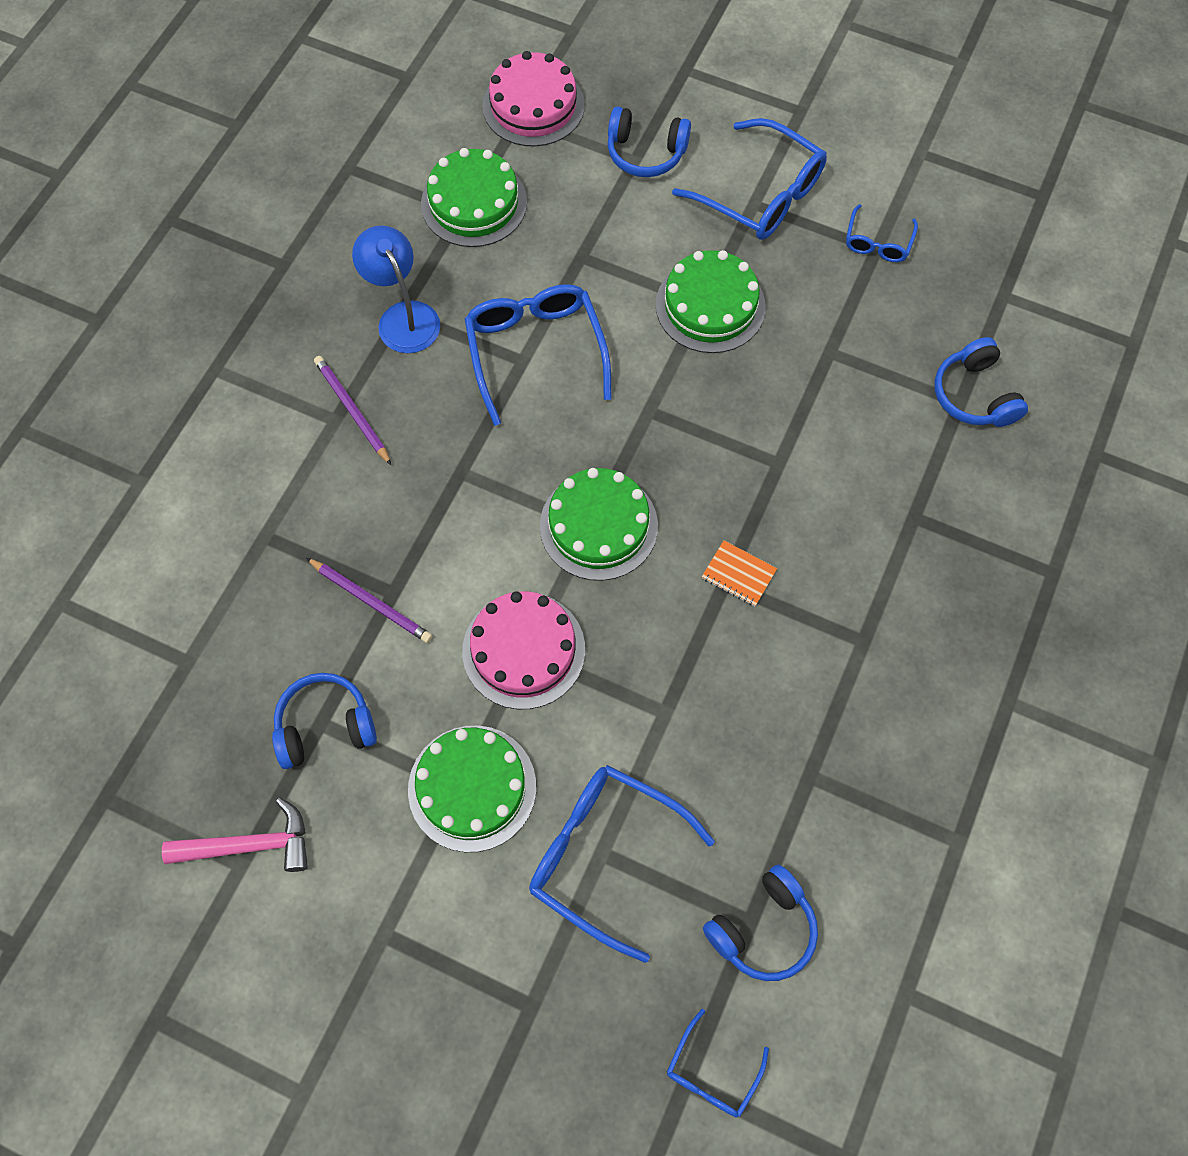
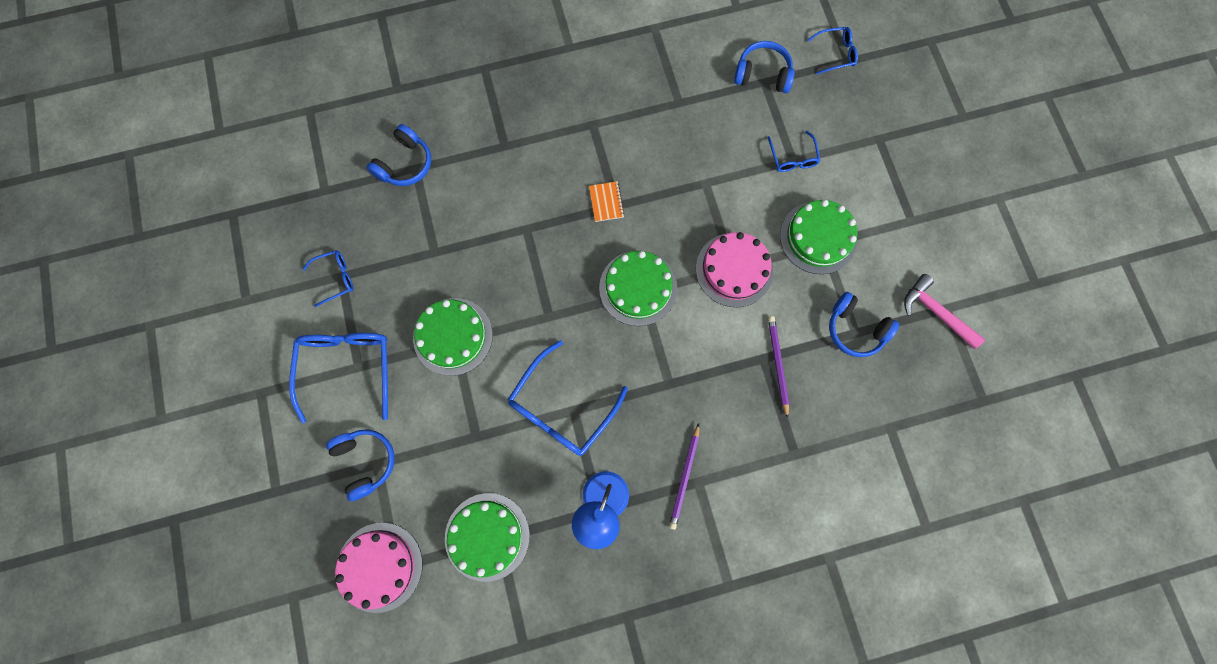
camera: 130 degrees left, 10 degrees up
blue glasses [529,765,715,963] -> blue glasses [767,131,821,172], size x0.53

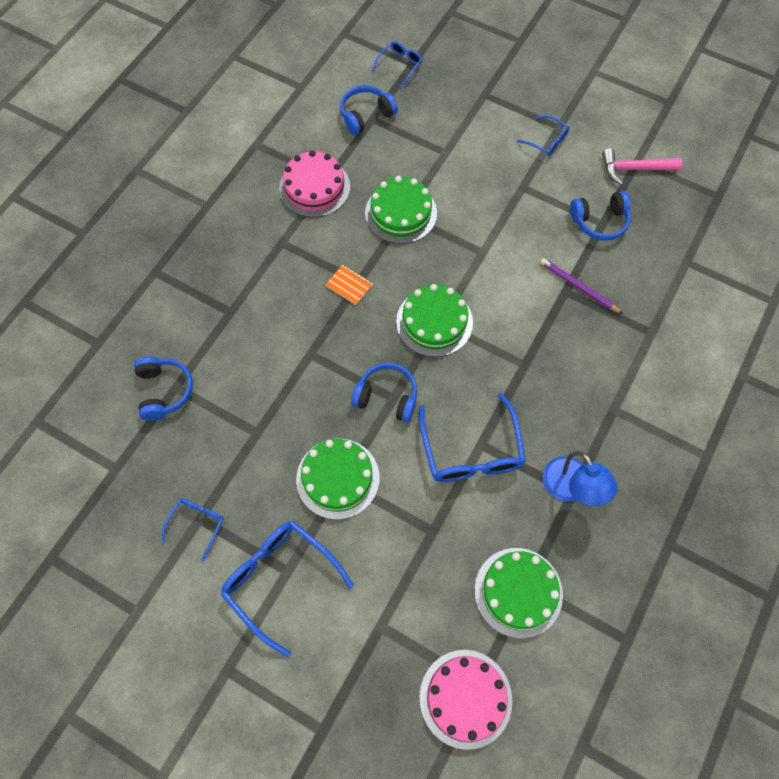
camera: 45 degrees left, 10 degrees down
blue headphones [326,429,395,501] -> blue headphones moved to [351,363,417,422]
purple pencil [669,423,699,530] -> none
pink cake [696,232,773,307] -> pink cake moved to [279,151,350,218]
blue glasses [767,131,821,172] -> blue glasses moved to [517,115,570,156]
green cake [780,200,857,274] -> green cake moved to [365,176,437,244]

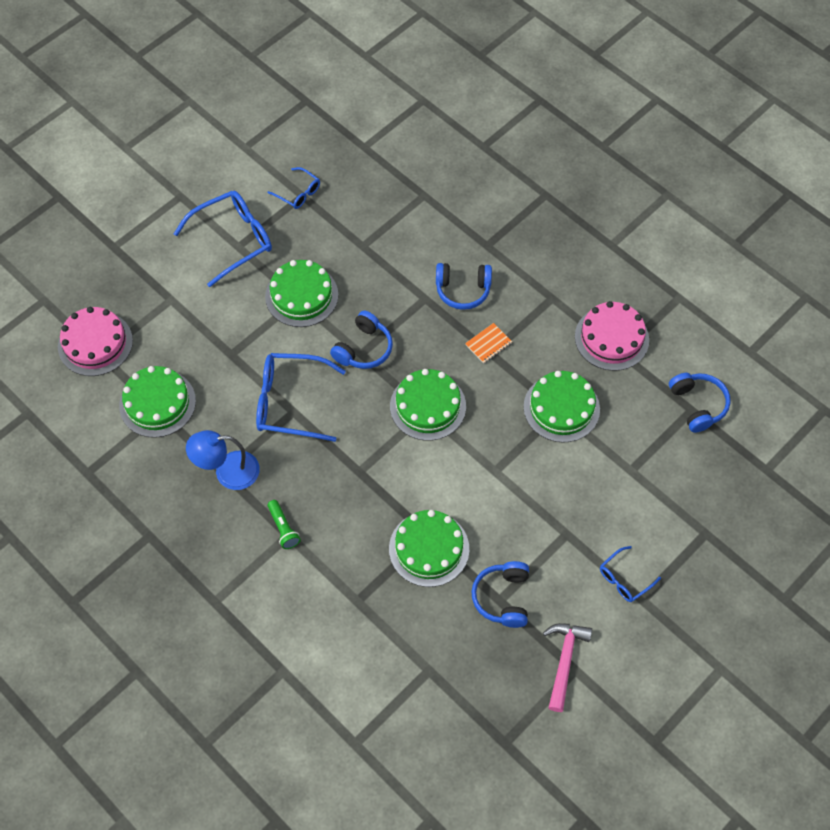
camera: 105 degrees right, 5 degrees down
blue headphones [134,357,193,421] -> blue headphones moved to [436,263,492,310]
blue glasses [372,41,422,87] -> none
purple pencil [540,258,623,314] -> green cake [389,510,469,587]
none -> green flashlight [267,500,301,549]

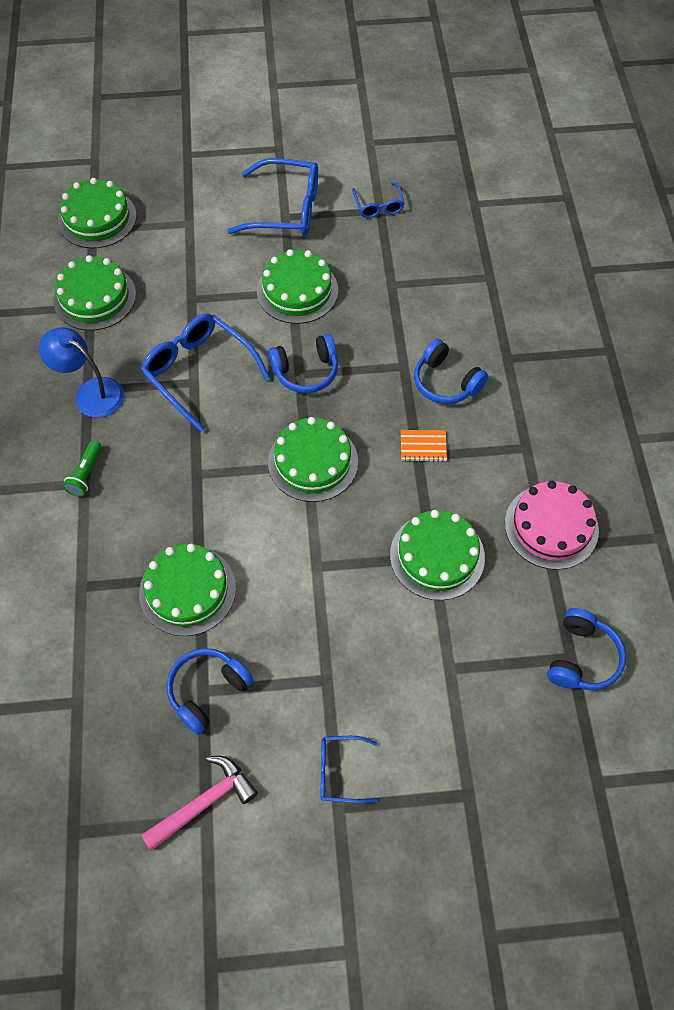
camera: 40 degrees right, 0 degrees up
pink cake [58,307,133,376] -> green cake [58,178,137,249]

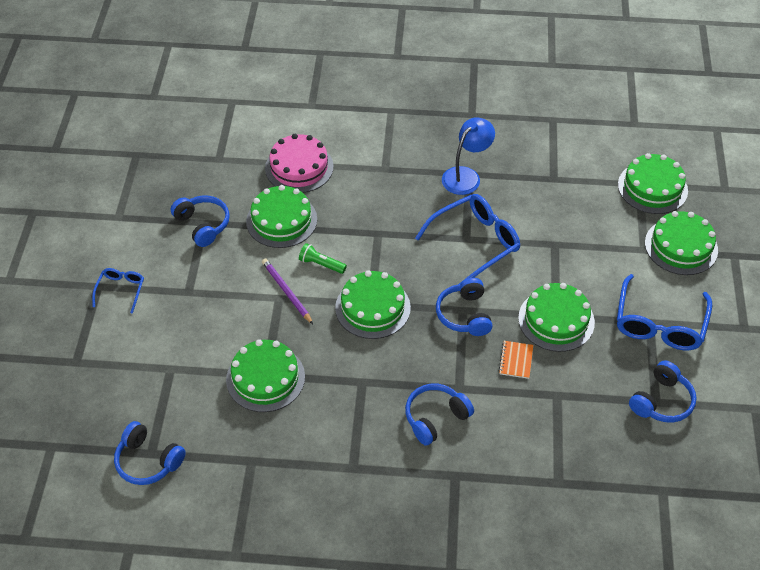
camera: 100 degrees right, 10 degrees down
green cake [53,255,136,331] -> green cake moved to [645,211,718,275]
green flashlight [63,441,102,497] -> green flashlight moved to [299,243,347,274]
pink hammer [141,756,258,851] -> none
blue glasses [352,182,405,218] -> blue headphones [629,360,697,423]
orange notebook [401,430,447,462] -> orange notebook moved to [498,341,533,379]
pink cake [505,481,599,570] -> pink cake moved to [265,134,333,193]
none -> purple pencil [262,258,313,324]

